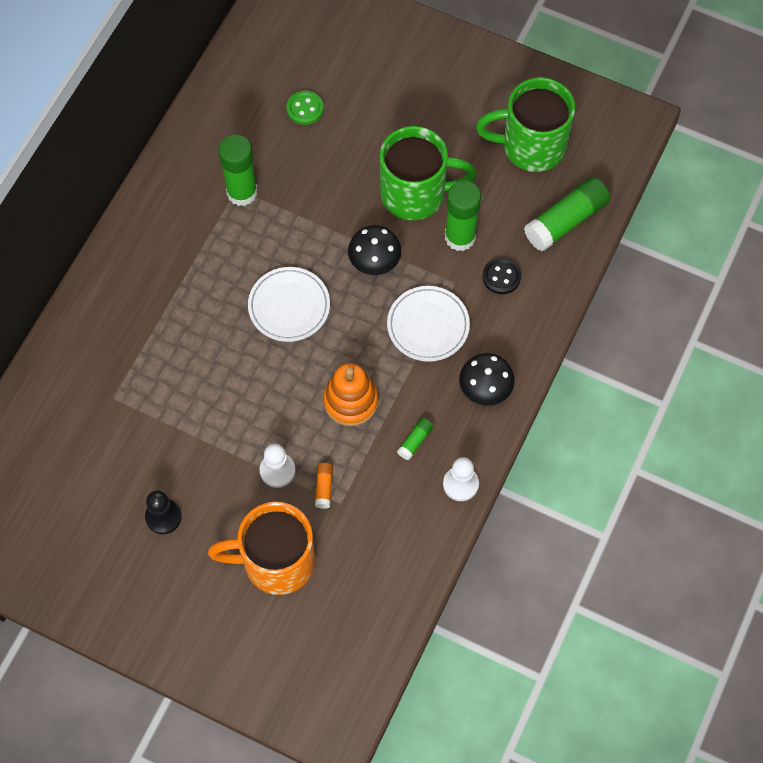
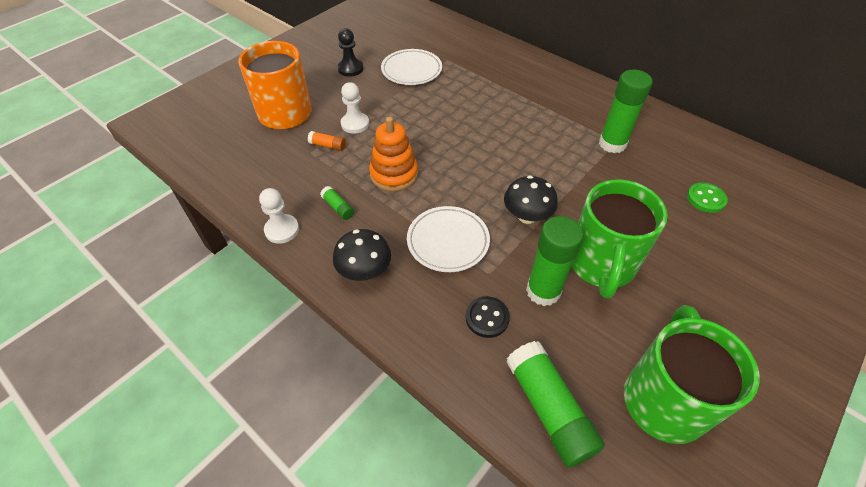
camera: 105 degrees right, 15 degrees down
white plate [248,267,330,342] -> white plate moved to [381,49,442,85]

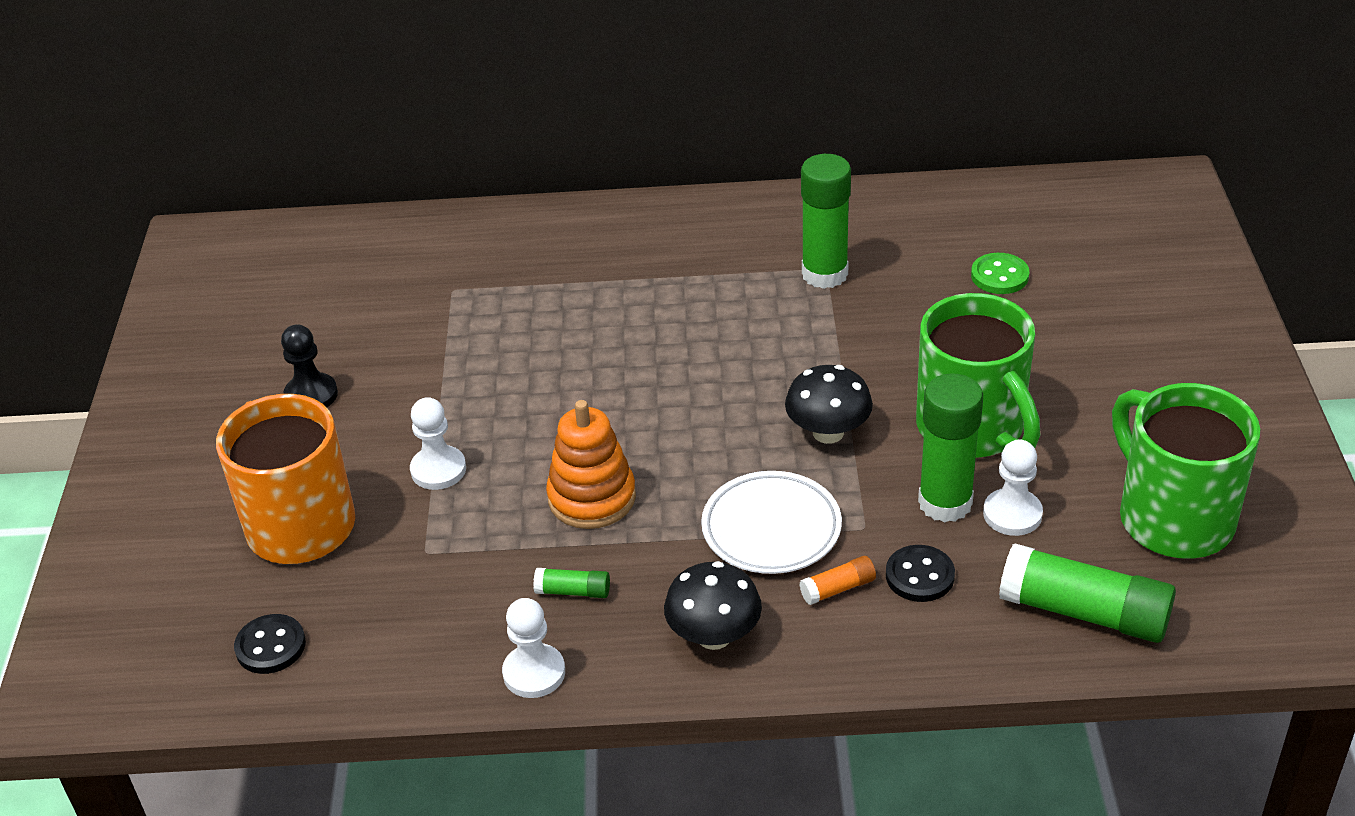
camera: 40 degrees left, 10 degrees down
orange glue stick [308,131,346,151] -> orange glue stick moved to [799,556,876,605]
white plate [381,49,442,85] -> none
none -> black button [234,614,306,674]
none -> white pawn [983,440,1043,536]

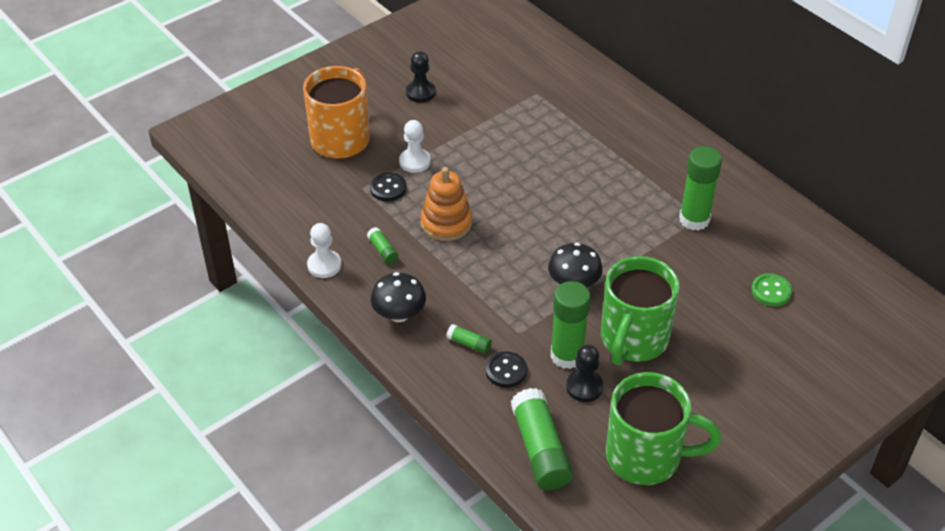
camera: 50 degrees right, 5 degrees up
black button [234,614,306,674] -> black button moved to [370,173,406,201]
white plate [701,471,842,574] -> none
orange glue stick [799,556,876,605] -> green glue stick [446,324,492,354]
white pawn [983,440,1043,536] -> black pawn [566,345,603,402]
green mug [1112,383,1260,559] -> green mug turned 75 degrees clockwise [606,372,721,485]

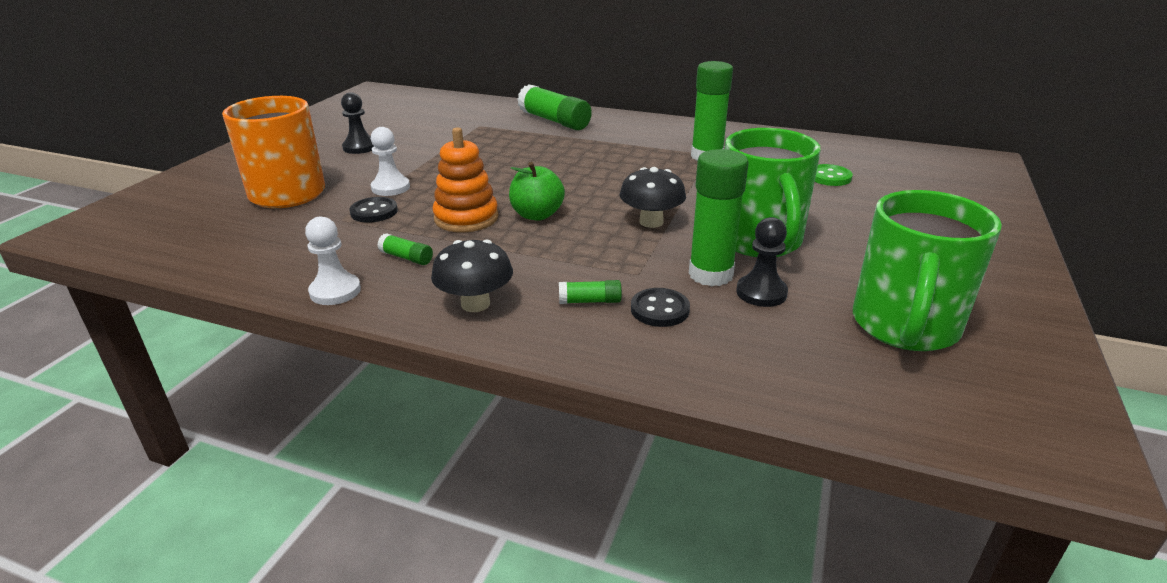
camera: 30 degrees left, 15 degrees down
green glue stick [511,388,573,491] -> green glue stick moved to [517,84,592,130]
green mug [606,372,721,485] -> green mug turned 135 degrees clockwise [853,190,1002,351]
none -> green apple [509,162,565,221]

